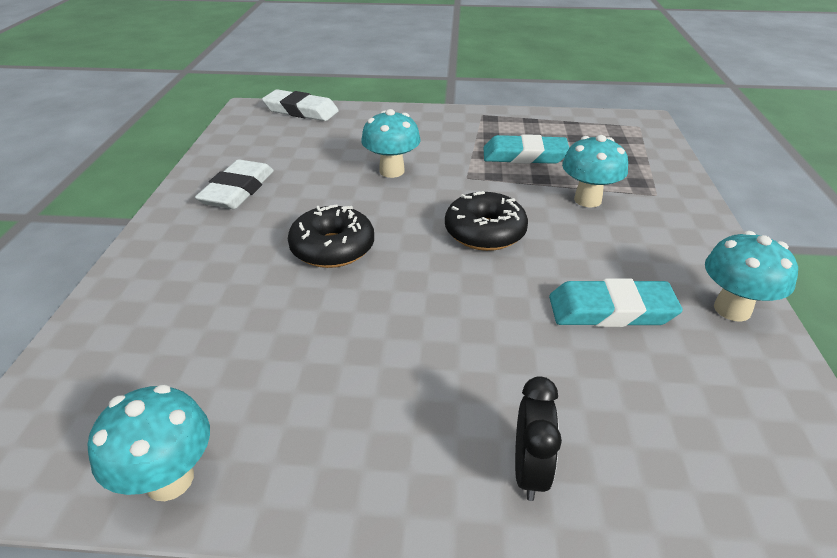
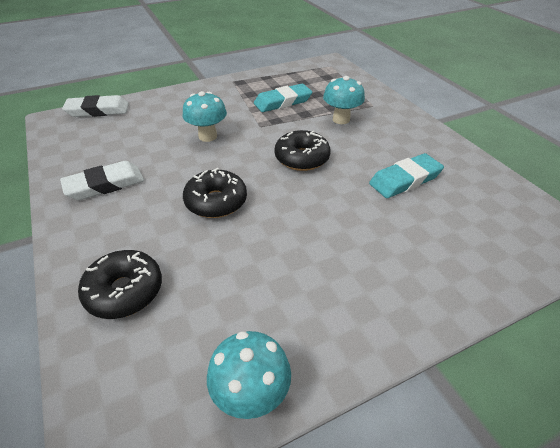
camera: 30 degrees left, 5 degrees up
white eraser [195,159,274,209] -> white eraser turned 75 degrees clockwise [60,161,144,200]
black clock [515,376,562,501] -> none
turquoise mushroom [705,231,798,322] -> none
none -> black donut [78,250,162,319]

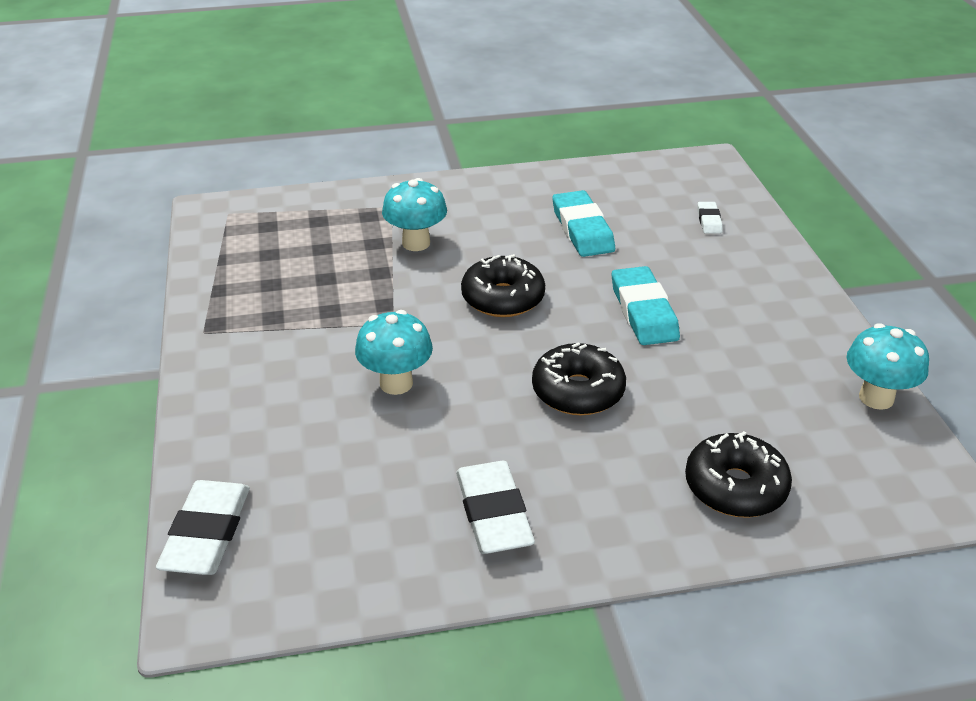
camera: 75 degrees left, 5 degrees down
turquoise eraser [254,84,312,112] -> turquoise eraser moved to [612,266,680,345]
none -> white eraser [698,202,723,234]

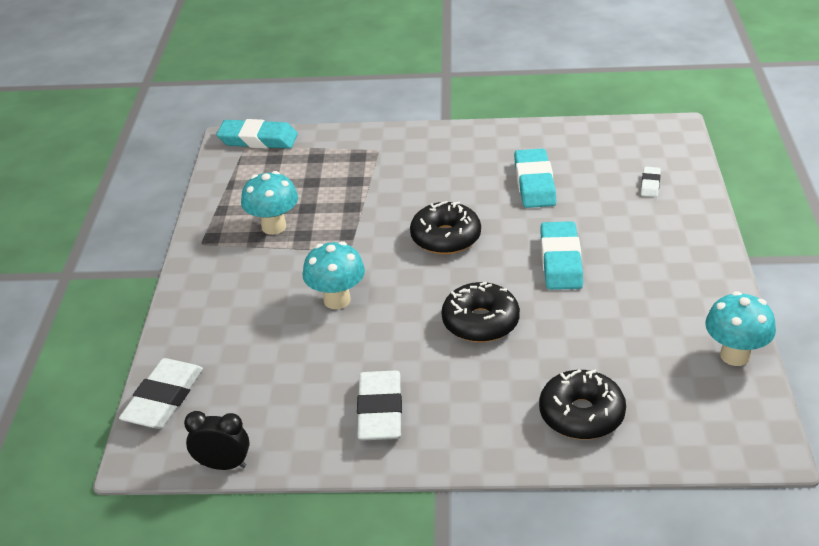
camera: 15 degrees right, 0 degrees up
turquoise mushroom [382,178,447,251] -> turquoise mushroom moved to [241,171,298,235]
none -> black clock [184,411,250,470]
none -> turquoise eraser [216,119,298,149]

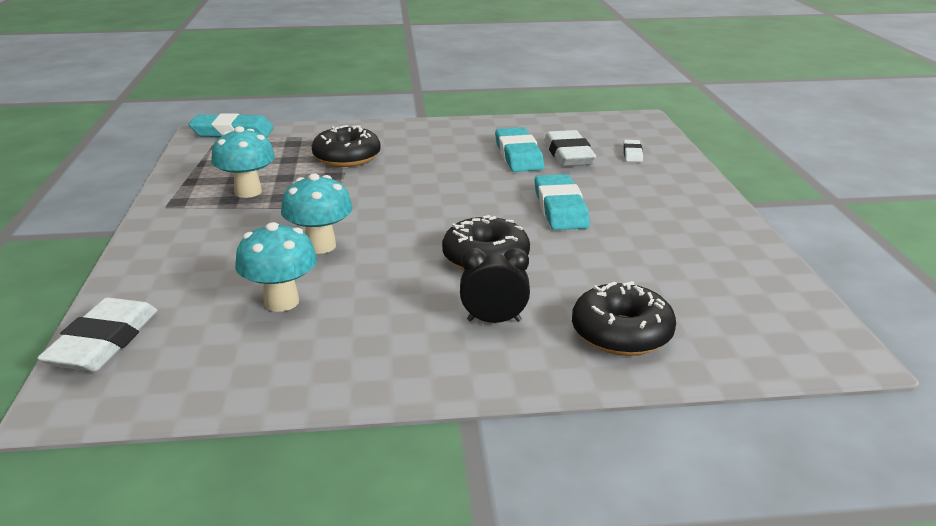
camera: 10 degrees left, 10 degrees down
black clock [184,411,250,470] -> black clock moved to [460,247,530,323]
white eraser [357,370,402,440] -> white eraser moved to [544,130,596,166]
black donut [410,201,481,254] -> black donut moved to [312,125,381,167]
turquoise mushroom [705,291,776,366] -> turquoise mushroom moved to [235,222,317,312]

